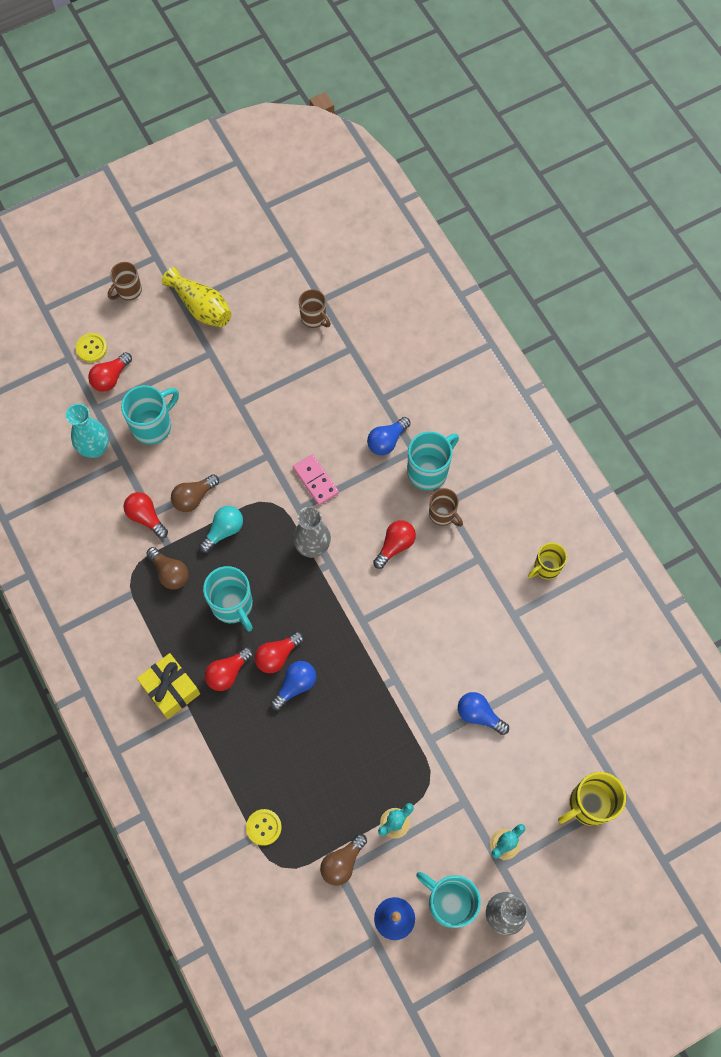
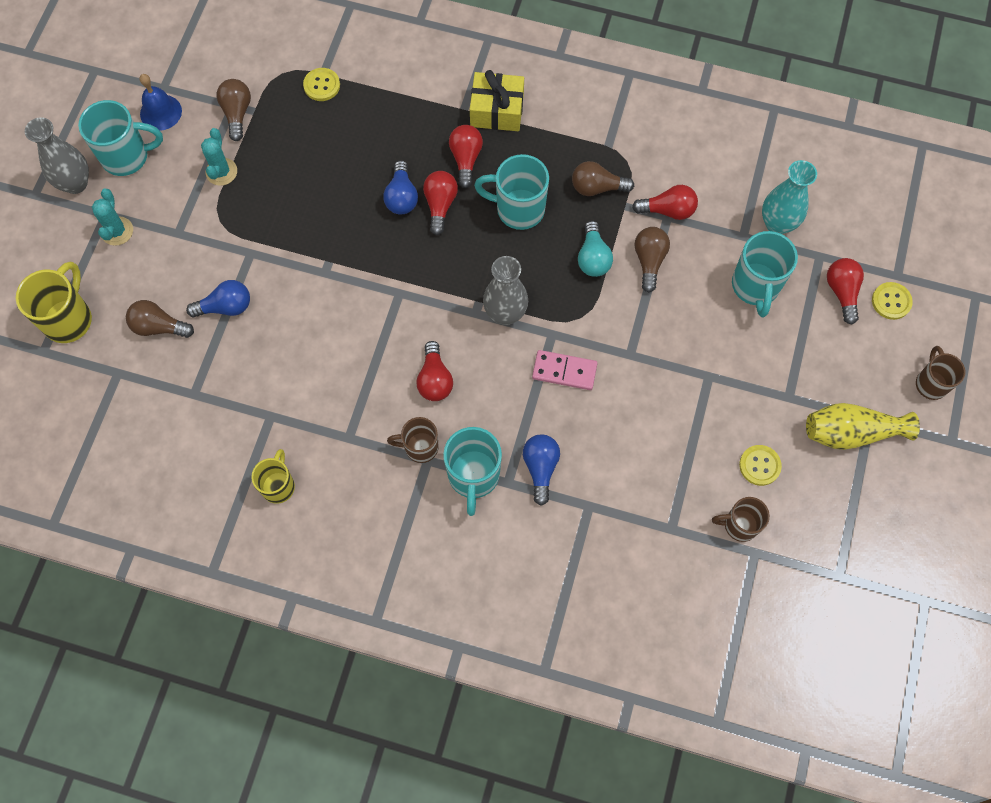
camera: 135 degrees right, 0 degrees up
none -> brown light bulb [126,300,194,338]
none -> yellow button [739,445,782,486]

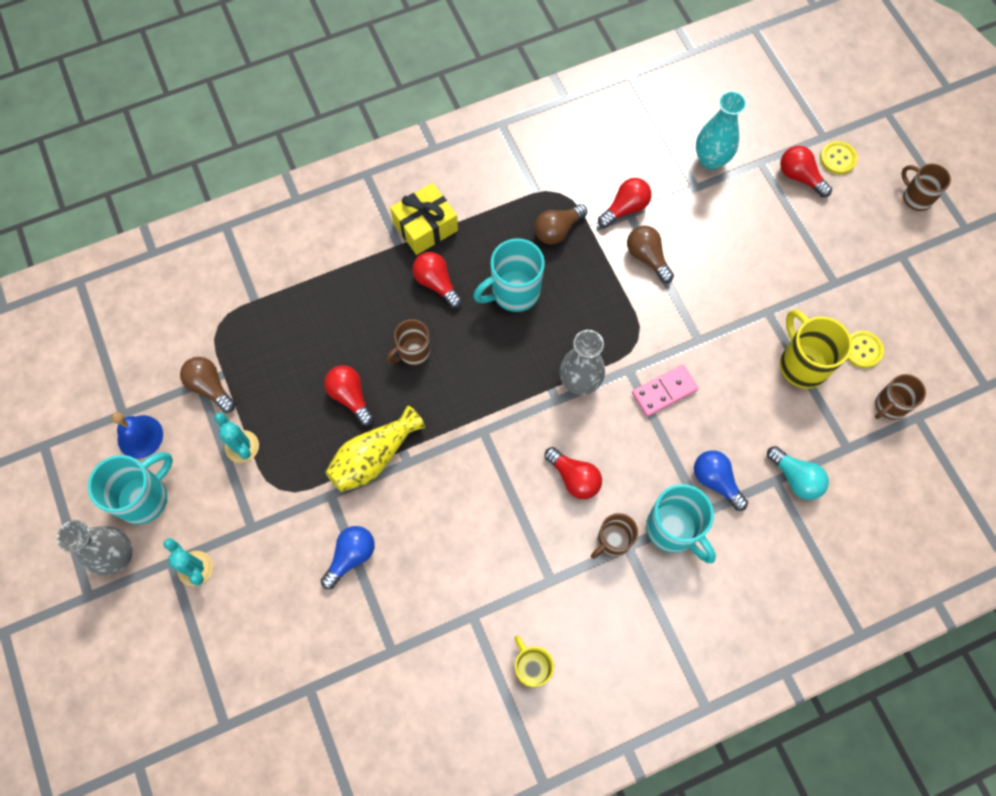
camera: 40 degrees left, 0 degrees up
yellow mug [16,262,92,343] -> yellow mug moved to [780,310,852,389]
brown light bulb [126,300,194,338] -> none
yellow button [303,68,340,101] -> none
blue light bulb [383,160,418,215] -> brown mug [387,319,431,366]
red light bulb [423,171,458,235] -> red light bulb moved to [324,365,374,426]
turquoise light bulb [578,221,613,277] -> turquoise light bulb moved to [767,446,829,500]
turquoise mug [732,231,798,317] -> none
yellow vase [806,403,920,450] -> yellow vase moved to [326,406,425,492]

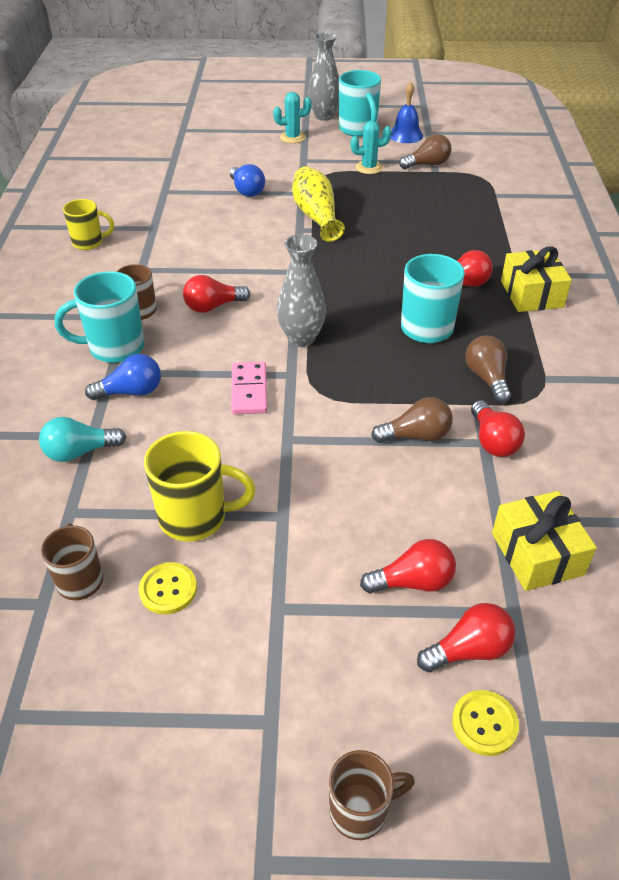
camera: 115 degrees right, 25 degrees down
red light bulb [324,365,374,426] -> red light bulb moved to [360,539,456,594]
brown mug [387,319,431,366] -> none
turquoise vase [696,91,746,170] -> yellow gift [492,491,597,591]

